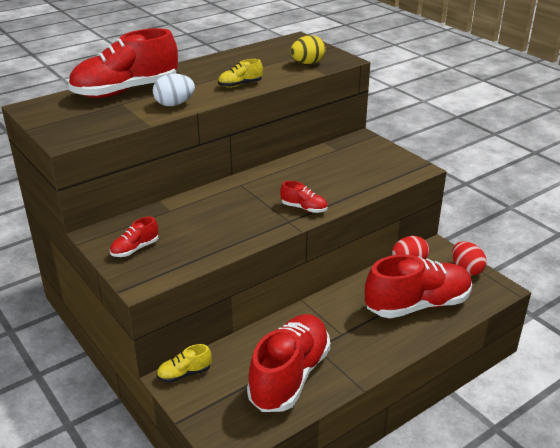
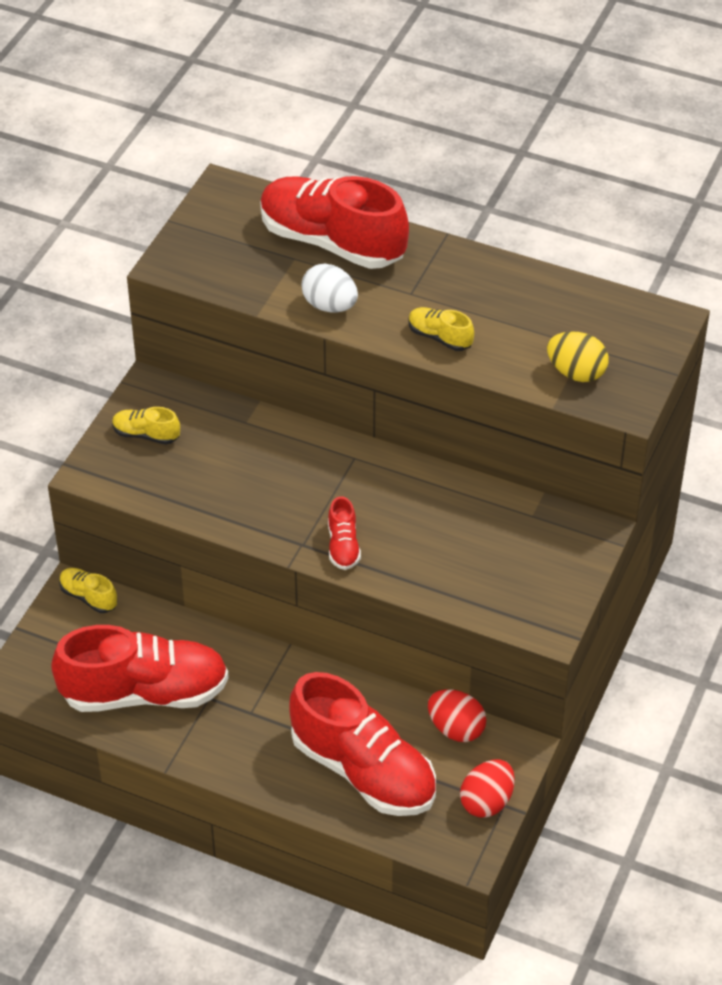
camera: 60 degrees right, 15 degrees up
red shoe [110,217,158,257] -> yellow shoe [112,407,180,445]

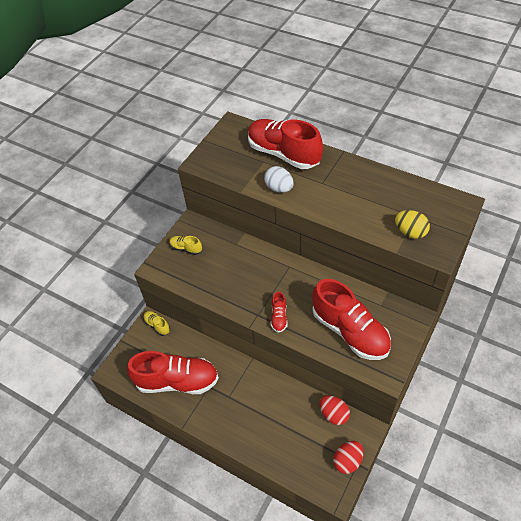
camera: 10 degrees right, 5 degrees up
red shoe [289,672,436,816] -> red shoe moved to [312,279,391,360]
yellow shoe [408,307,474,351] -> none

